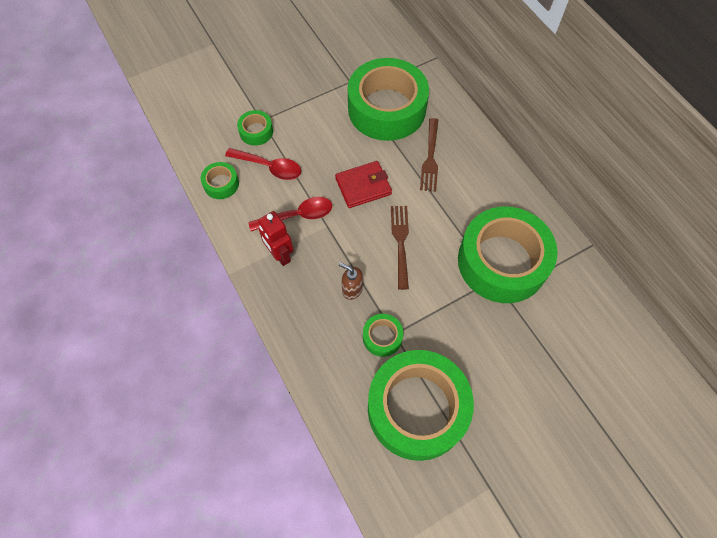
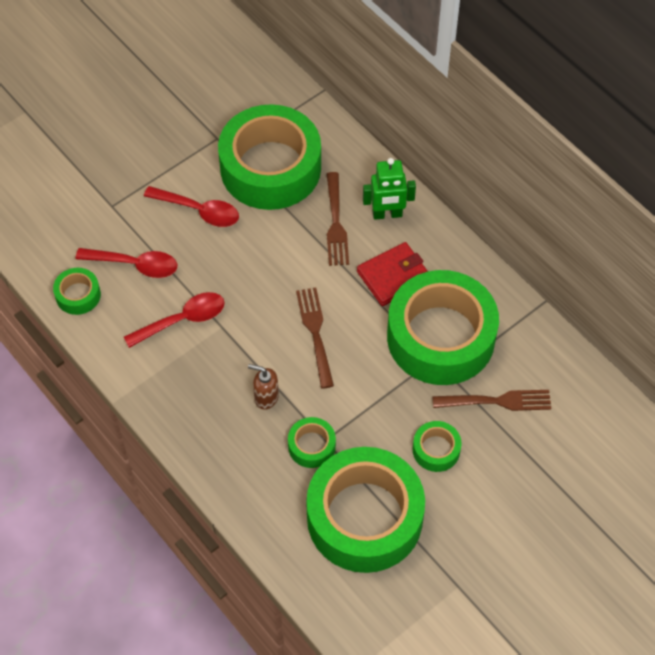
camera: 10 degrees left, 5 degrees down
green tape [237,110,273,146] -> green tape moved to [413,421,462,472]
red robot [258,211,293,266] -> none
red wallet [335,161,392,208] -> red wallet moved to [357,242,428,306]
none -> red spoon [144,186,239,227]
none -> green robot [363,158,416,220]
none -> brown fork [432,390,551,411]

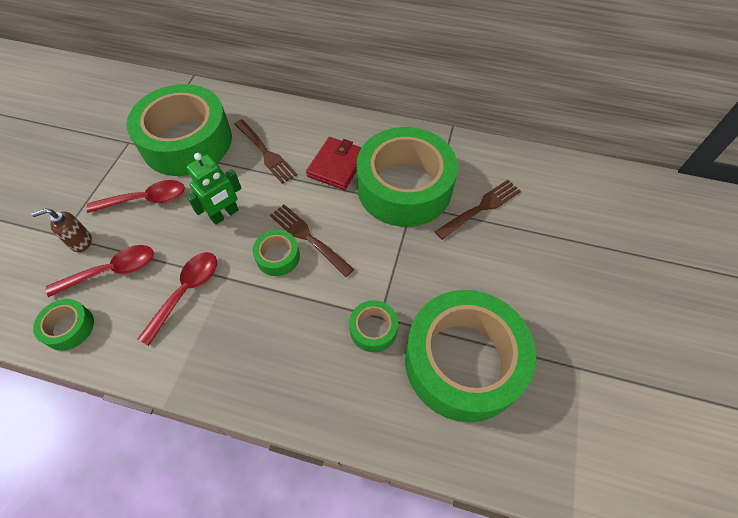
camera: 35 degrees left, 0 degrees up
brown soap dispenser [248,364,279,410] -> brown soap dispenser moved to [32,208,92,252]
green robot [363,158,416,220] -> green robot moved to [186,153,242,225]
green tape [413,421,462,472] -> green tape moved to [253,230,300,276]

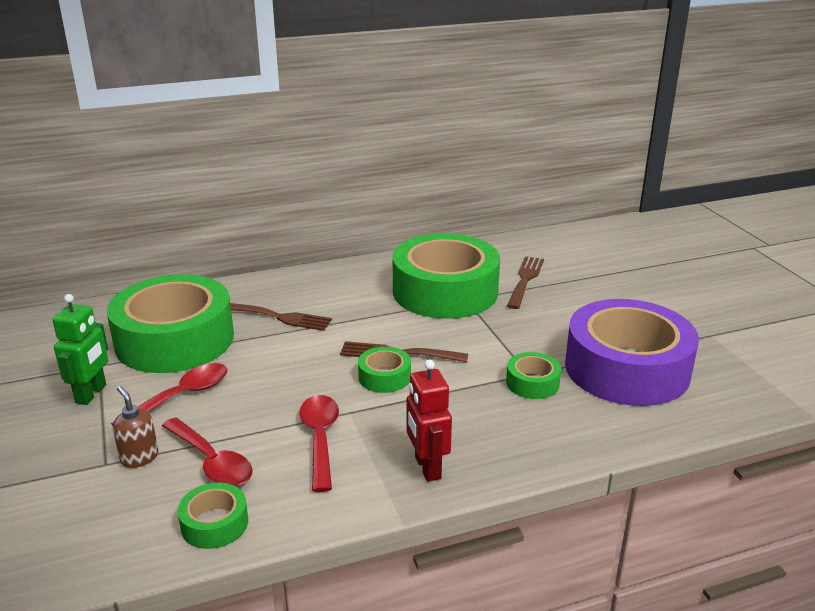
camera: 35 degrees left, 30 degrees down
brown soap dispenser [32,208,92,252] -> brown soap dispenser turned 105 degrees clockwise [113,386,158,468]
red spoon [46,245,154,297] -> red spoon turned 105 degrees clockwise [162,418,252,486]
green robot [186,153,242,225] -> green robot moved to [52,294,108,405]
red wallet [306,137,362,190] -> none
green tape [405,290,536,422] -> purple tape [565,299,699,406]
none -> red robot [407,360,452,482]

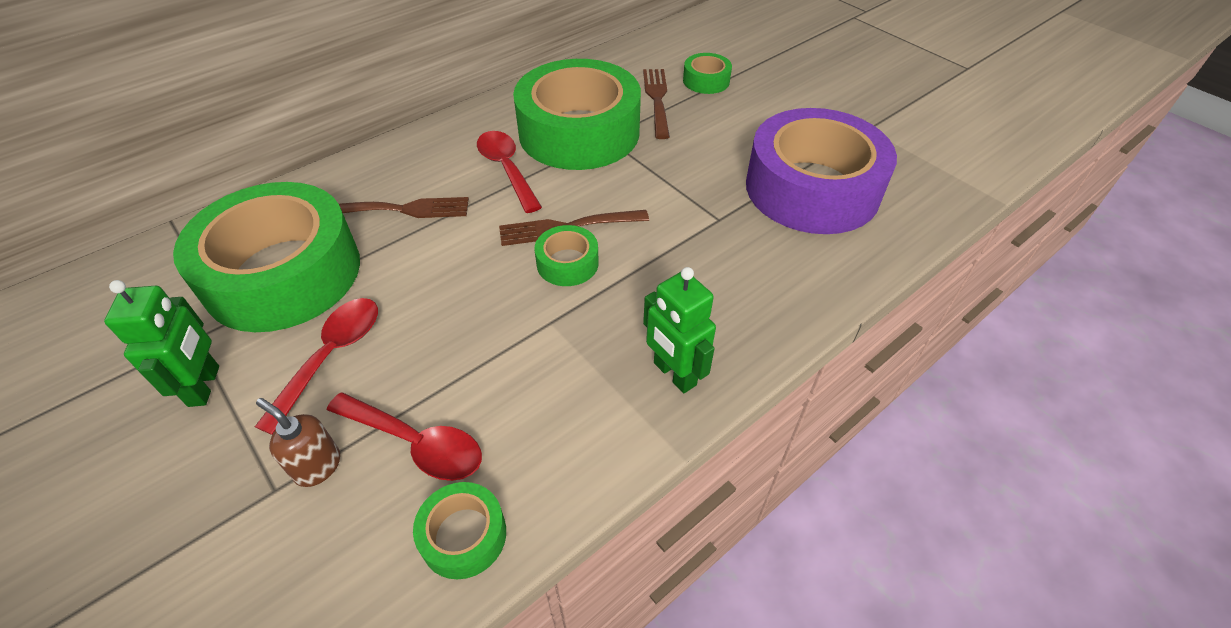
camera: 20 degrees left, 20 degrees up
red spoon [299,395,339,492] -> red spoon moved to [477,131,542,213]
red robot [407,360,452,482] -> green robot [643,267,716,393]
green tape [506,352,561,399] -> green tape moved to [683,53,732,94]

